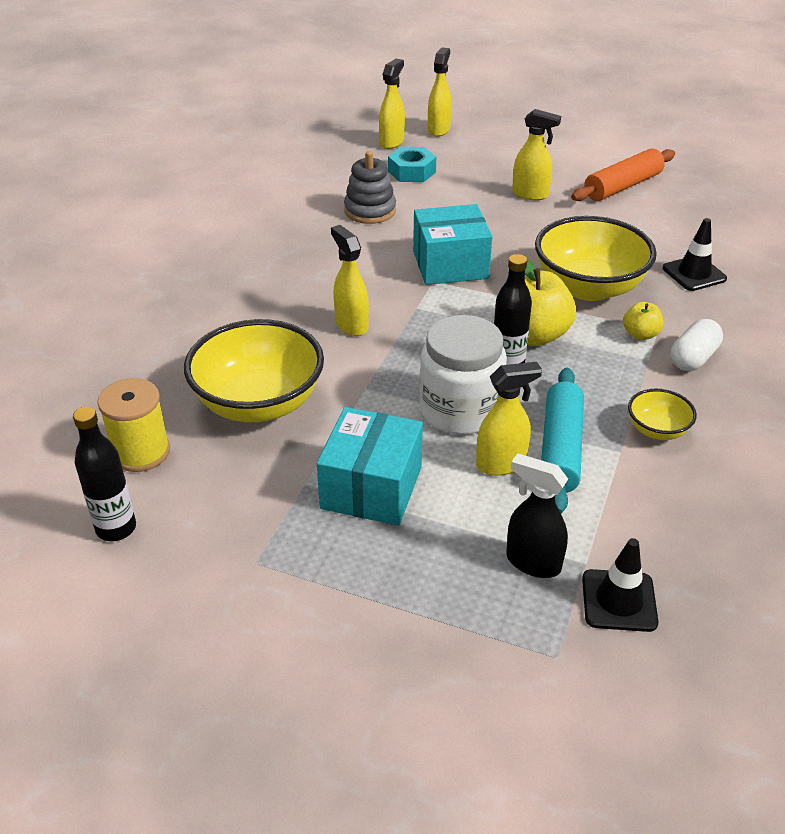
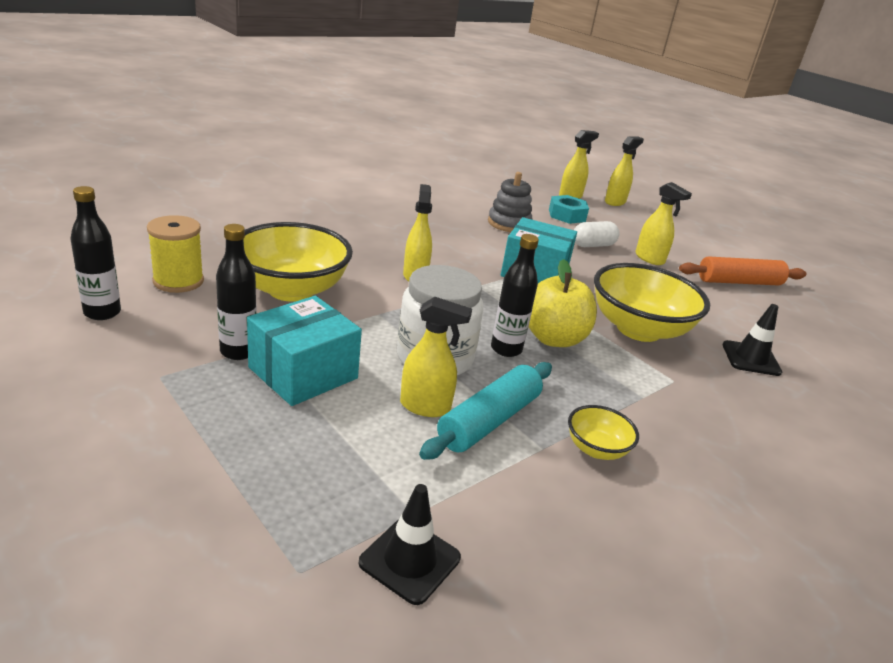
camera: 25 degrees right, 10 degrees down
black spray bottle [506,453,568,578] -> none
yellow apple [623,302,663,340] -> none
white capsule [671,319,723,371] -> white capsule moved to [574,221,620,247]
none -> black bottle [216,224,257,360]

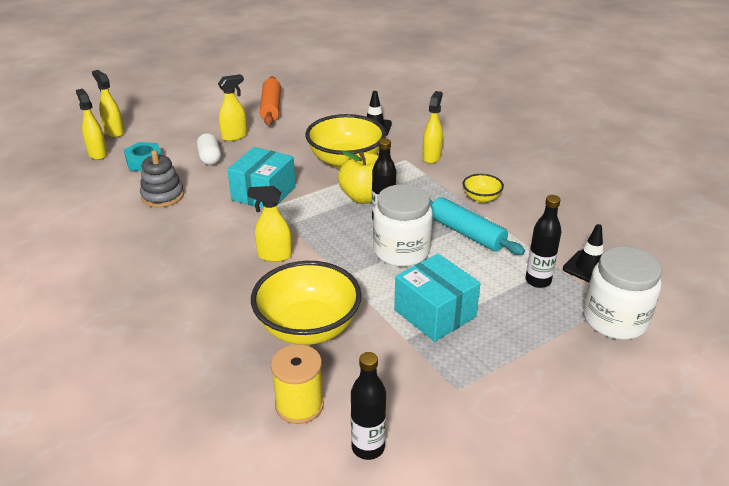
camera: 80 degrees left, 5 degrees up
black bottle [216,224,257,360] -> black bottle moved to [525,195,562,288]
yellow spray bottle [400,297,472,417] -> yellow spray bottle moved to [422,91,443,164]
none -> white jar [583,246,662,340]

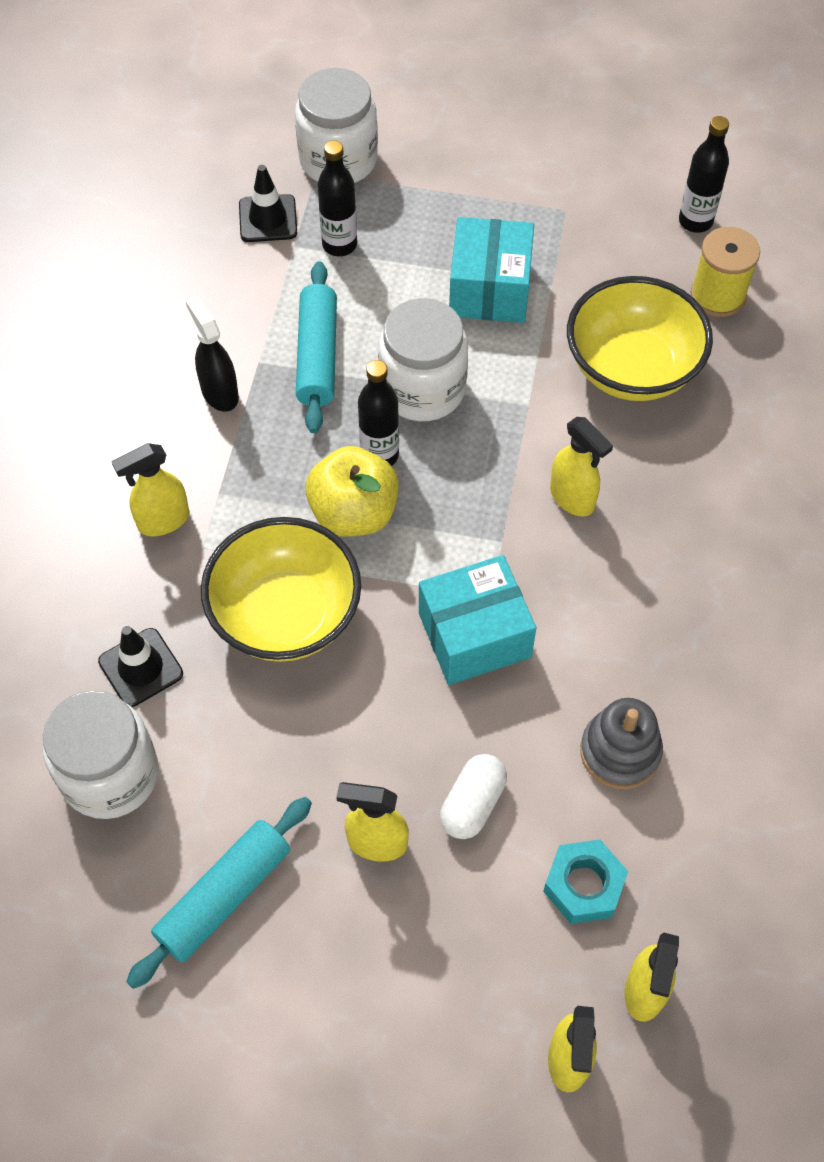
camera: 135 degrees left, 25 degrees up
orange rolling pin [260,76,281,125] -> turquoise rolling pin [126,797,312,989]
yellow bowl [463,174,504,203] -> black spray bottle [186,296,239,412]
none -> white jar [43,690,159,819]

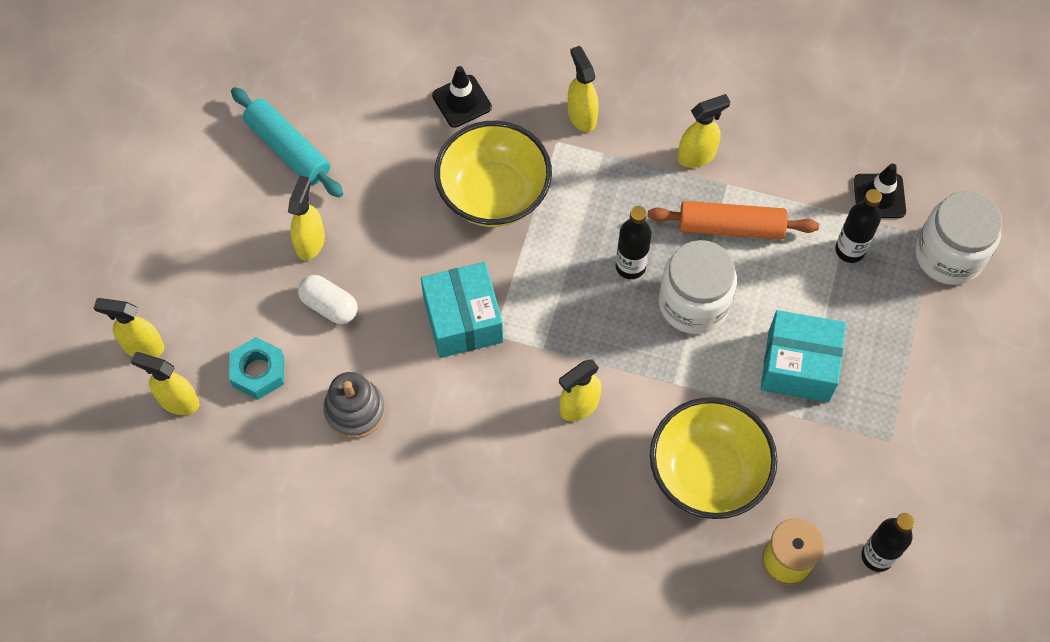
camera: 95 degrees right, 5 degrees up
white jar [43,690,159,819] -> none
black spray bottle [186,296,239,412] -> yellow spray bottle [678,94,731,168]
turquoise rolling pin [296,261,337,433] -> orange rolling pin [647,201,819,240]
yellow apple [305,446,399,537] -> none

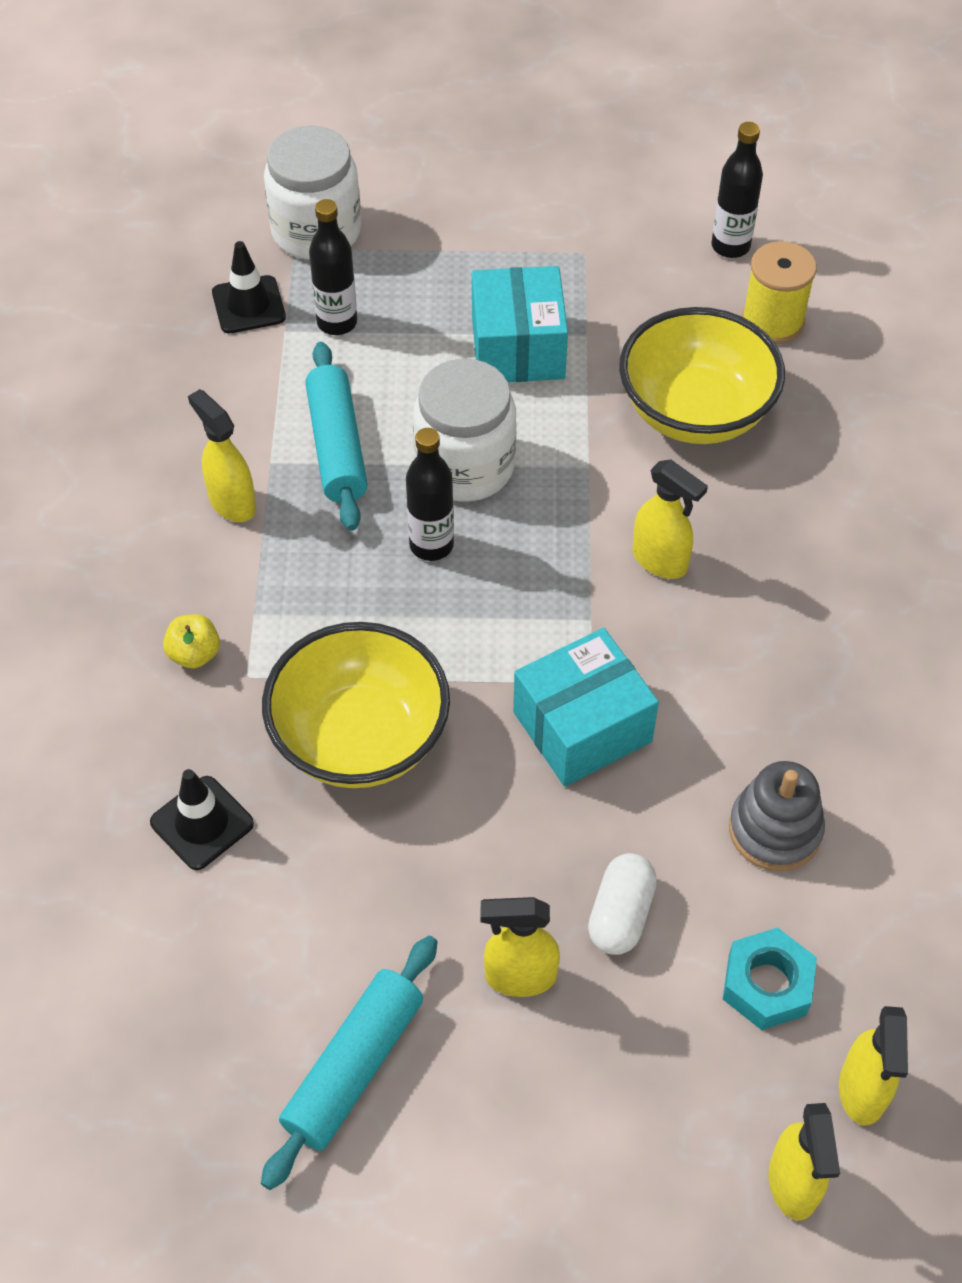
camera: 105 degrees left, 10 degrees down
yellow spray bottle [568,46,599,132] -> yellow apple [163,614,220,668]
orange rolling pin [647,201,819,240] -> turquoise rolling pin [305,342,368,530]

